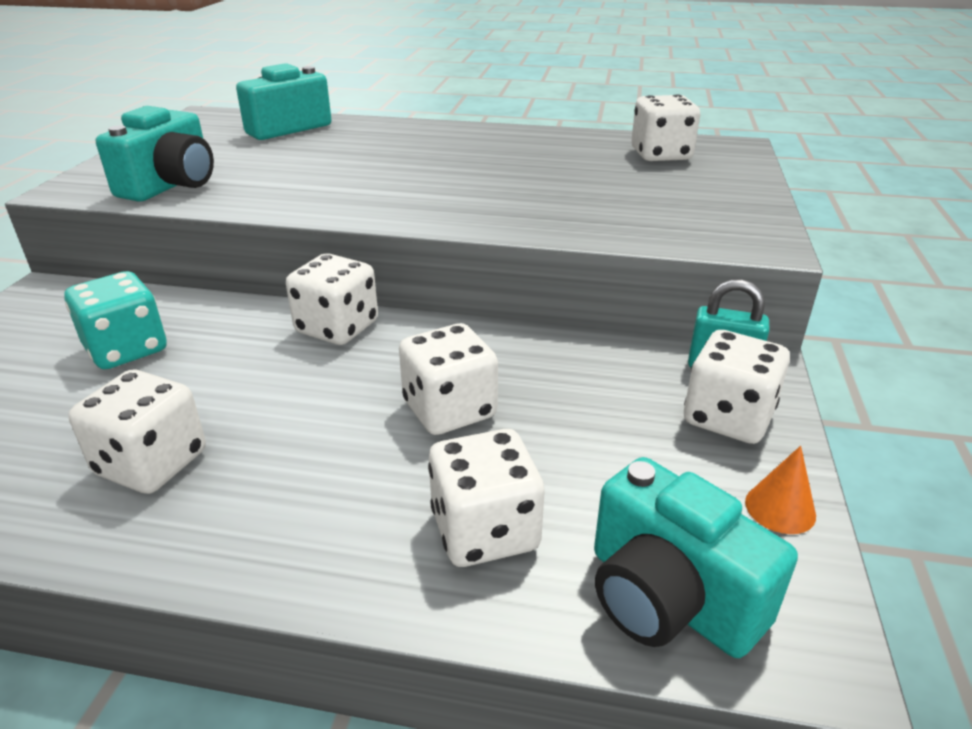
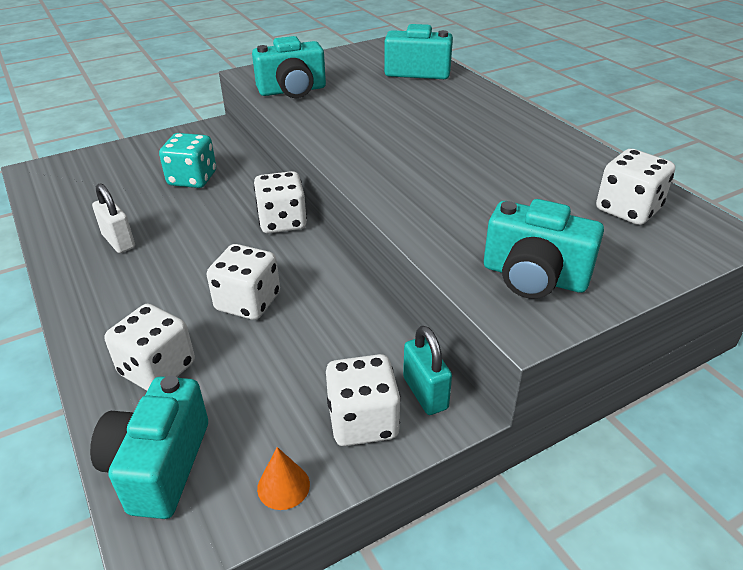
camera: 50 degrees right, 5 degrees up
white dice [69,369,206,494] -> white padlock [92,183,135,253]
none -> turquoise camera [484,199,604,299]

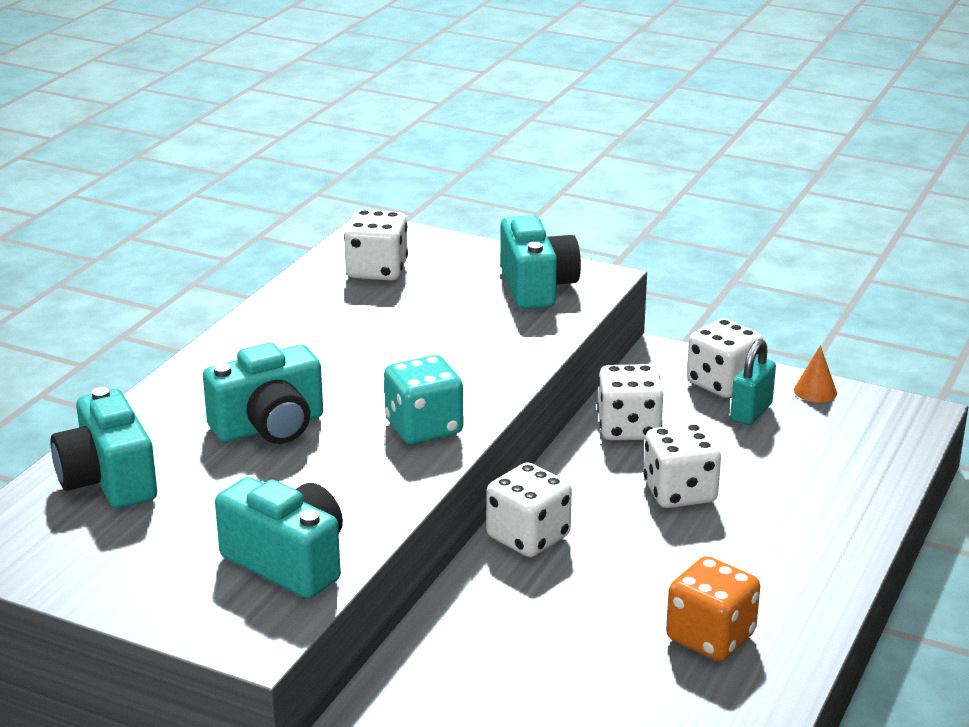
camera: 125 degrees left, 10 degrees down
turquoise camera [90,376,208,519] -> turquoise camera moved to [203,343,323,444]
white padlock [92,183,135,253] -> orange dice [666,556,760,661]
white dice [104,304,195,391] -> white dice moved to [597,364,663,440]
turquoise dice [159,133,216,188] -> turquoise dice moved to [384,355,463,444]
turquoise padlock [403,326,452,415] -> turquoise padlock moved to [730,339,776,425]

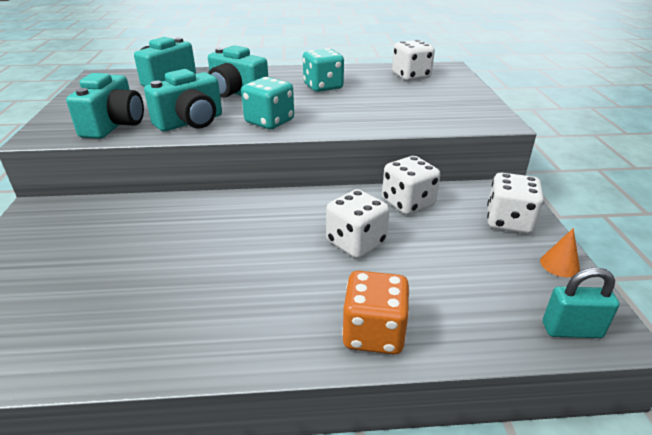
camera: 60 degrees right, 5 degrees up
white dice [486,462,572,557] -> none
turquoise camera [500,215,581,309] -> turquoise camera moved to [144,69,222,131]
orange dice [666,556,760,661] -> orange dice moved to [342,271,410,355]
turquoise padlock [730,339,776,425] -> turquoise padlock moved to [543,267,620,338]
none -> turquoise dice [303,48,344,92]

